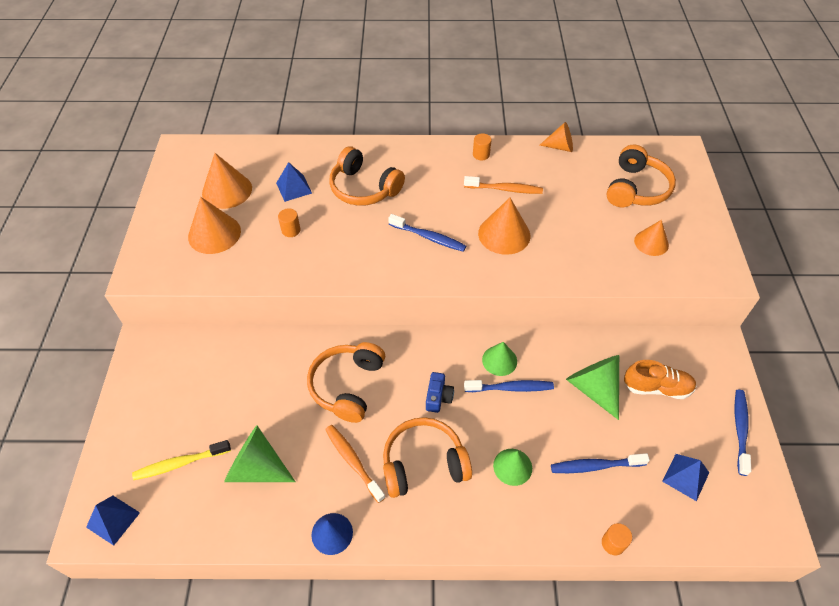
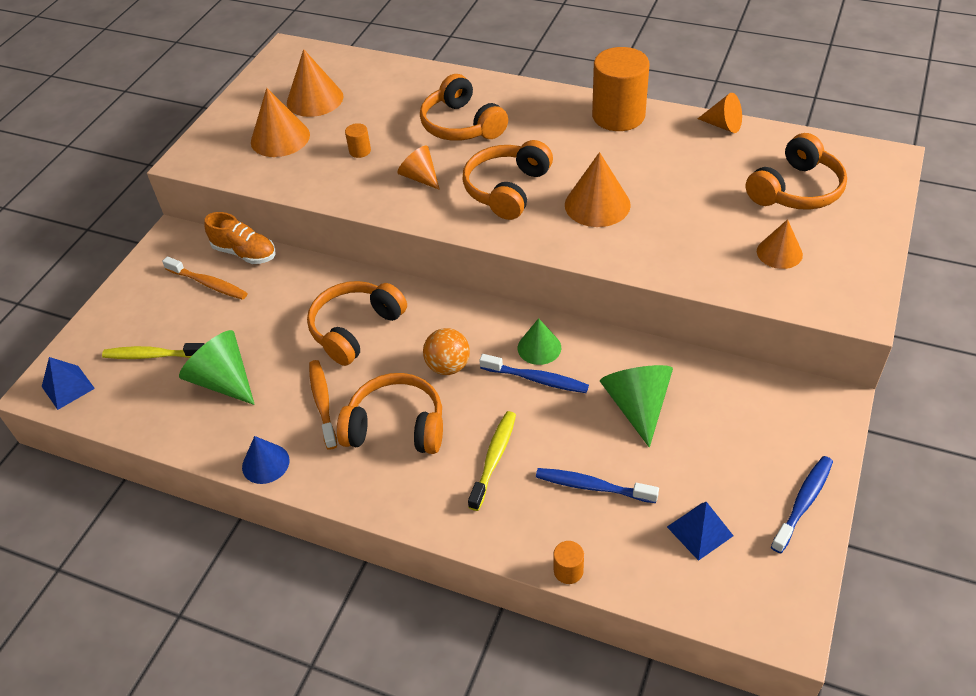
camera: 25 degrees right, 5 degrees down
blue pyramid [276,162,312,202] -> none
blue toothbrush [388,214,466,252] -> orange headphones [462,140,553,220]
blue camera [426,372,454,413] -> orange ball [423,328,470,375]
orange toothbrush [464,176,543,194] -> orange toothbrush moved to [162,257,248,300]
orange cylinder [473,133,492,160] -> orange cylinder [592,47,649,131], size x2.43
green cone [493,449,532,486] -> yellow toothbrush [468,411,516,511]
orange shoe [624,360,696,399] -> orange shoe moved to [205,212,276,264]
none -> orange cone [398,145,440,190]

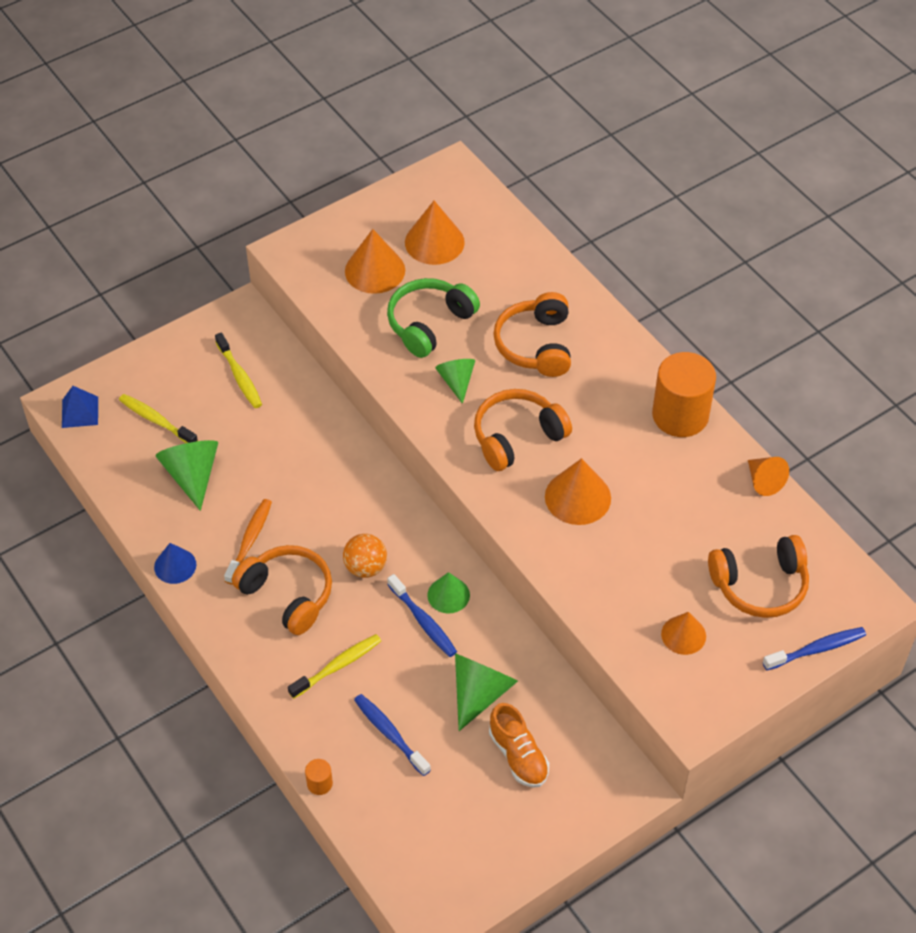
camera: 30 degrees right, 5 degrees up
orange toothbrush [162,257,248,300] -> yellow toothbrush [215,332,262,408]
orange shoe [205,212,276,264] -> orange shoe moved to [489,703,549,788]
orange headphones [307,281,407,366] -> none
orange cylinder [345,123,371,158] -> green headphones [387,278,480,358]
orange cone [398,145,440,190] -> green cone [435,359,475,404]
blue pyramid [667,502,734,561] -> none
blue toothbrush [771,456,833,553] -> blue toothbrush moved to [763,627,866,670]

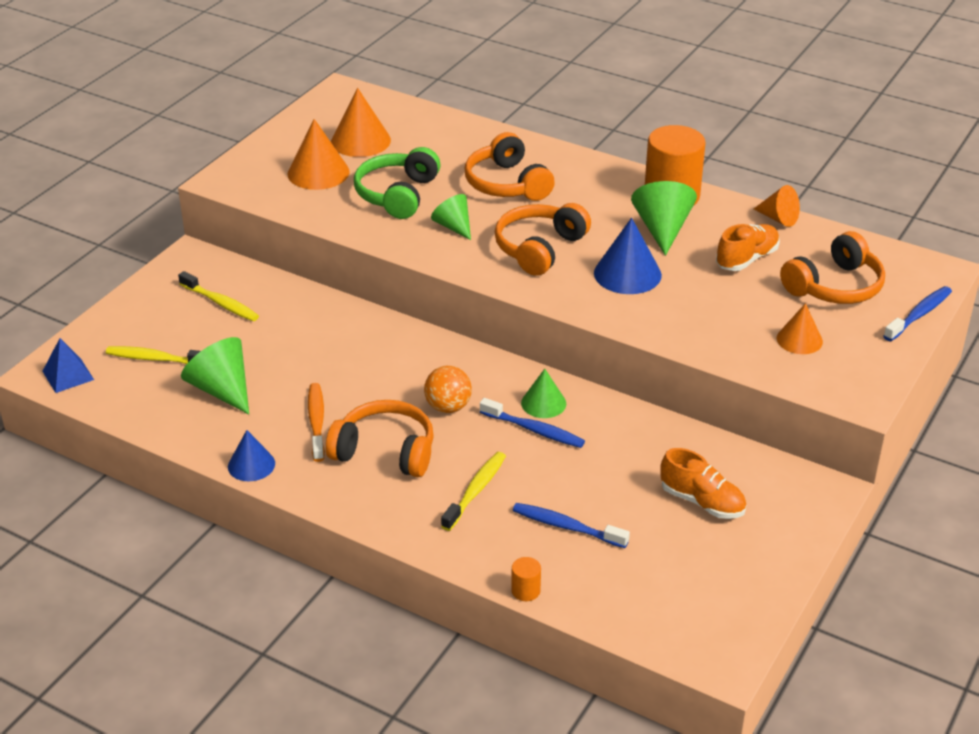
camera: 25 degrees left, 15 degrees down
green cone [455,653,518,731] -> green cone moved to [631,181,697,256]
orange cone [545,458,611,525] -> blue cone [594,218,662,294]
none -> orange shoe [716,224,780,271]

